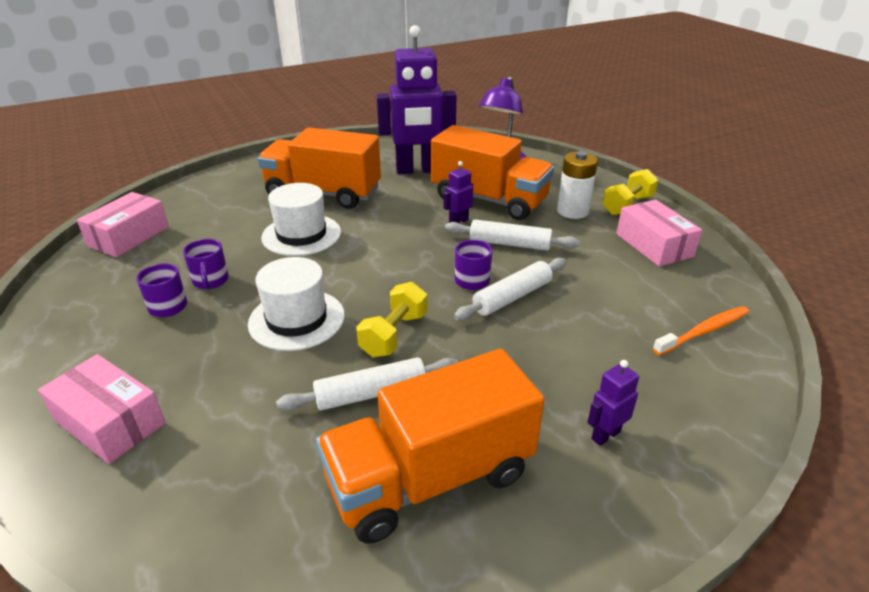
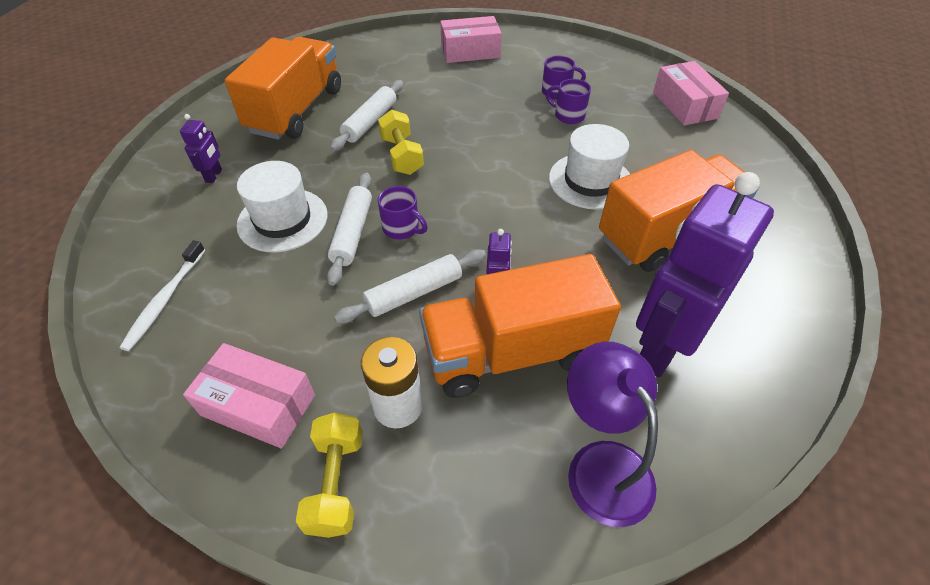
camera: 135 degrees right, 15 degrees up
white hat [248,257,345,351] -> white hat moved to [237,161,327,253]
orange toothbrush [653,306,749,356] -> white toothbrush [120,240,205,351]

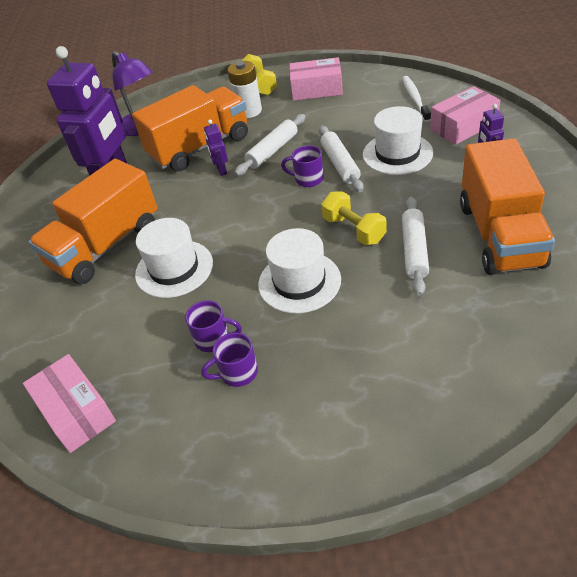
camera: 165 degrees right, 5 degrees down
pink box [440,16,502,63] -> pink box moved to [430,86,500,145]
none -> white hat [258,228,341,313]

